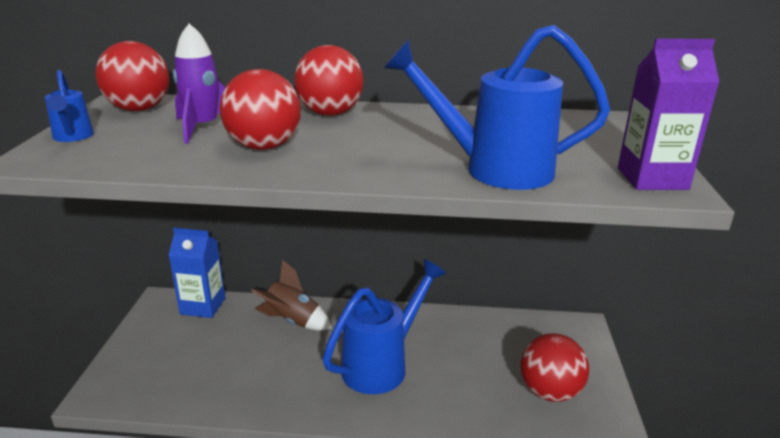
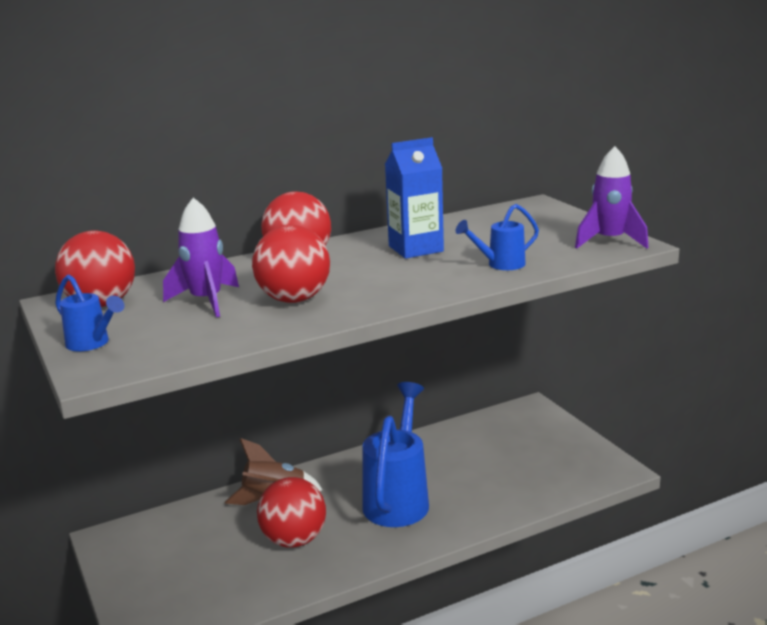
camera: 30 degrees left, 5 degrees down
blue carton [168,228,225,318] -> blue carton moved to [385,137,444,259]
blue watering can [384,25,610,190] -> blue watering can [456,204,539,270], size x0.49
red ball [520,333,589,402] -> red ball moved to [257,477,326,548]
purple carton [618,38,720,190] -> purple rocket [575,146,649,249]

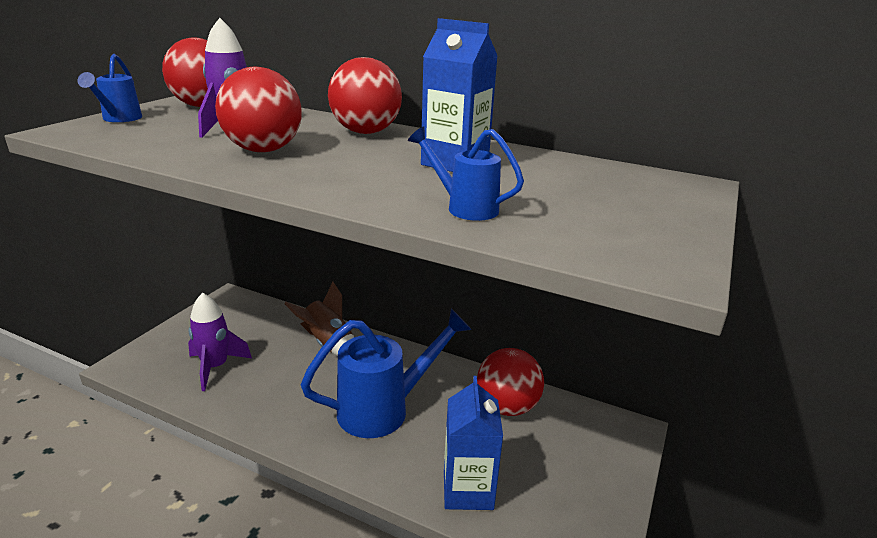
camera: 50 degrees right, 5 degrees up
red ball [257,477,326,548] -> red ball moved to [477,348,544,416]
purple rocket [575,146,649,249] -> purple rocket moved to [188,293,252,391]
none -> blue carton [444,376,503,510]

